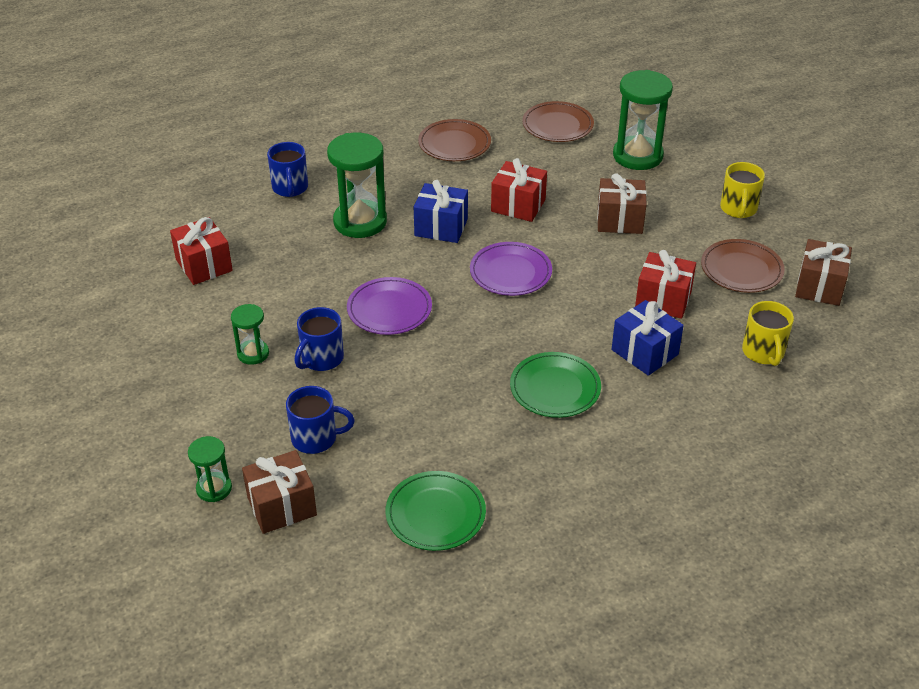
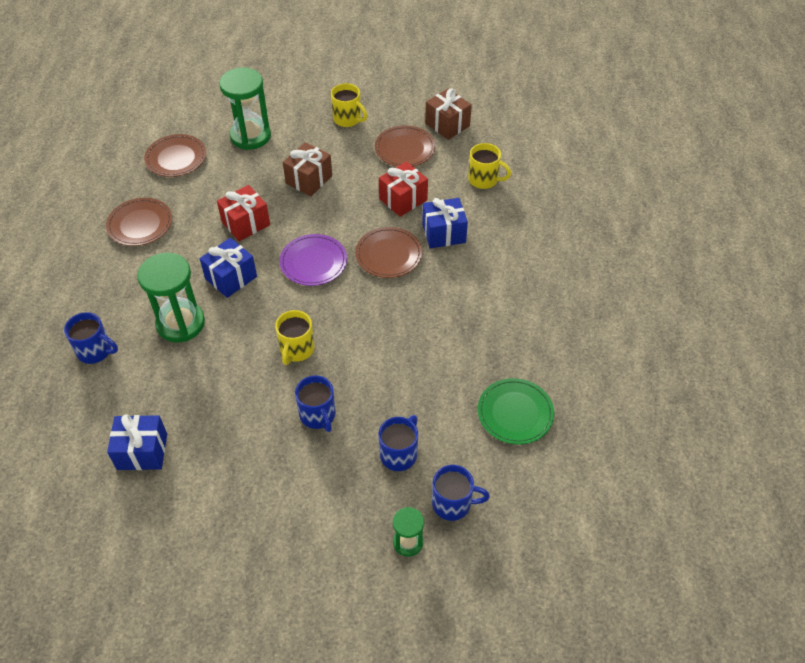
camera: 60 degrees left, 10 degrees up
red gift [170,217,233,285] -> blue gift [107,414,167,470]
green hourglass [231,304,269,365] -> none
brown gift [242,450,317,534] -> blue mug [432,465,490,521]
purple plate [347,277,432,335] -> yellow mug [275,310,315,365]
green plate [510,352,601,418] -> none
none -> brown plate [355,227,422,278]

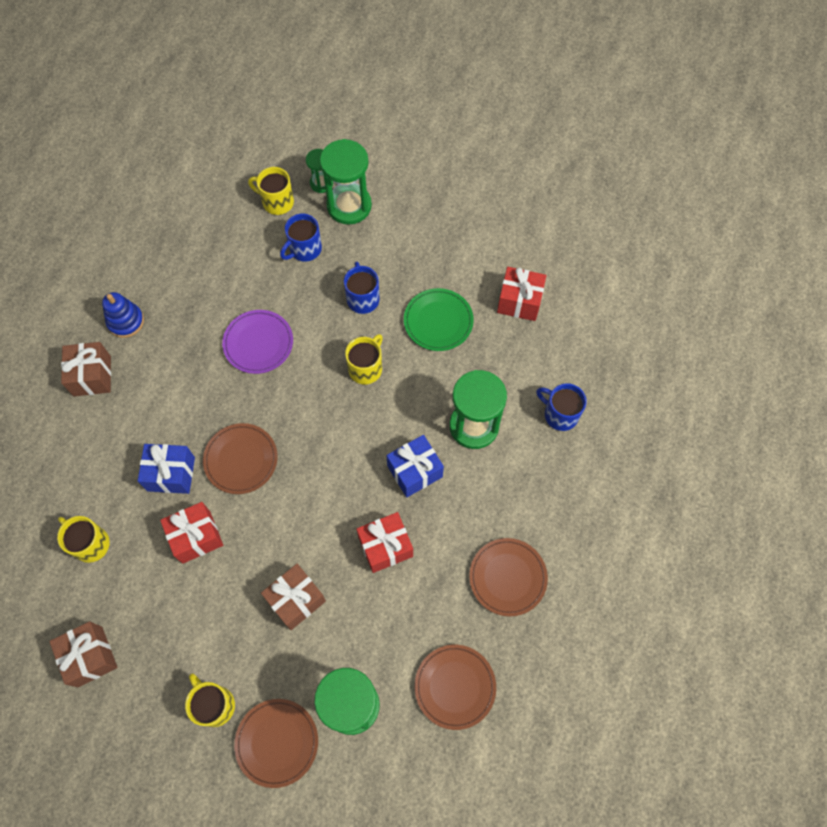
camera: 165 degrees left, 15 degrees up
blue gift [107,414,167,470] -> red gift [497,267,546,321]
purple plate [279,234,347,286] -> purple plate moved to [222,310,293,374]
brown plate [375,125,435,167] -> brown plate moved to [234,699,318,788]
blue mug [432,465,490,521] -> yellow mug [248,167,294,215]
green plate [478,378,554,444] -> green plate moved to [404,288,474,351]
none -> brown gift [61,342,111,396]
none -> blue stacking toy [102,292,144,338]
none -> green hourglass [320,139,372,225]

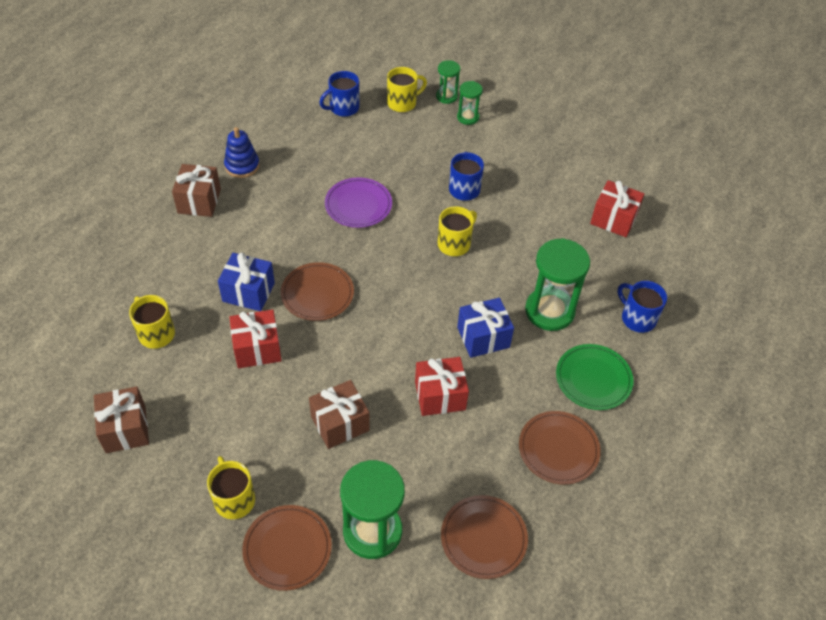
camera: 10 degrees right, 15 degrees down
yellow mug [248,167,294,215] -> yellow mug turned 120 degrees clockwise [387,67,427,112]
blue mug [280,214,322,262] -> blue mug moved to [319,71,359,117]
green hourglass [320,139,372,225] -> green hourglass [457,81,483,125], size x0.53
green plate [404,288,474,351] -> green plate moved to [556,344,634,410]

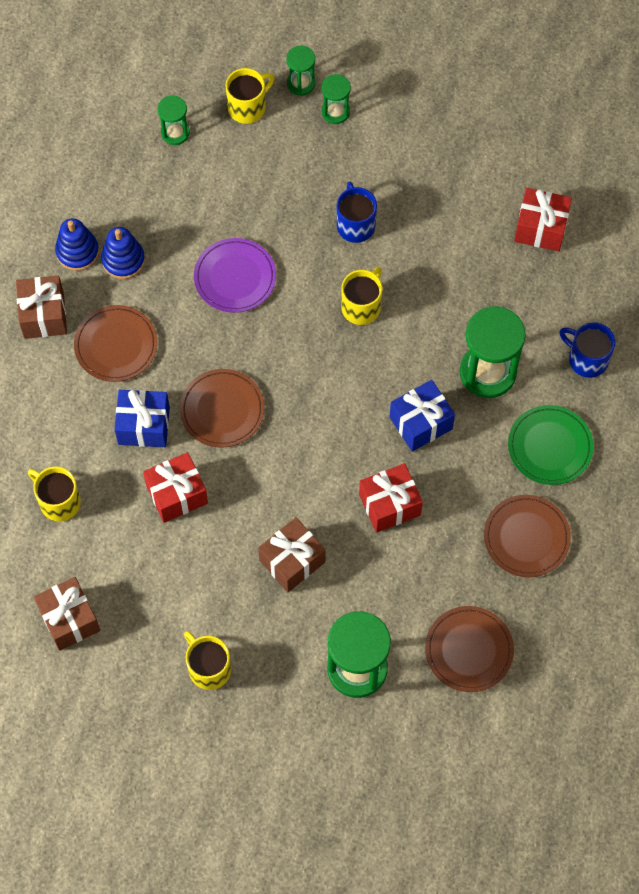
camera: 10 degrees left, 15 degrees up
brown plate [242,505,332,591] -> brown plate moved to [74,305,158,382]
blue mug [319,71,359,117] -> green hourglass [157,95,190,145]
none -> blue stacking toy [101,227,145,279]

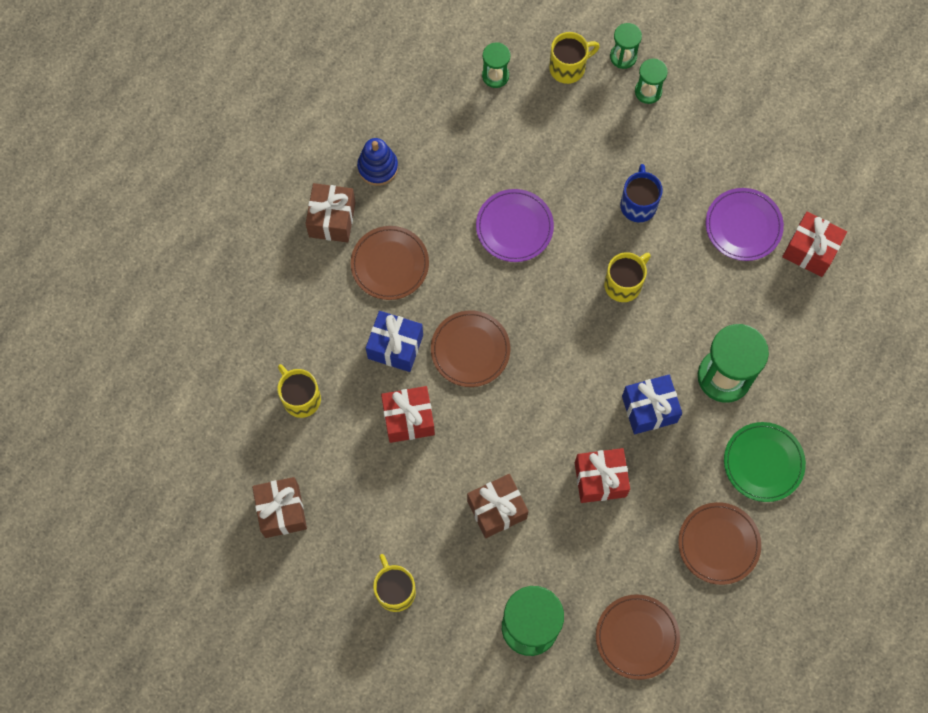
camera: 15 degrees right, 5 degrees up
blue stacking toy [101,227,145,279] -> none
blue mug [559,322,615,378] -> none
none -> purple plate [706,188,784,261]

